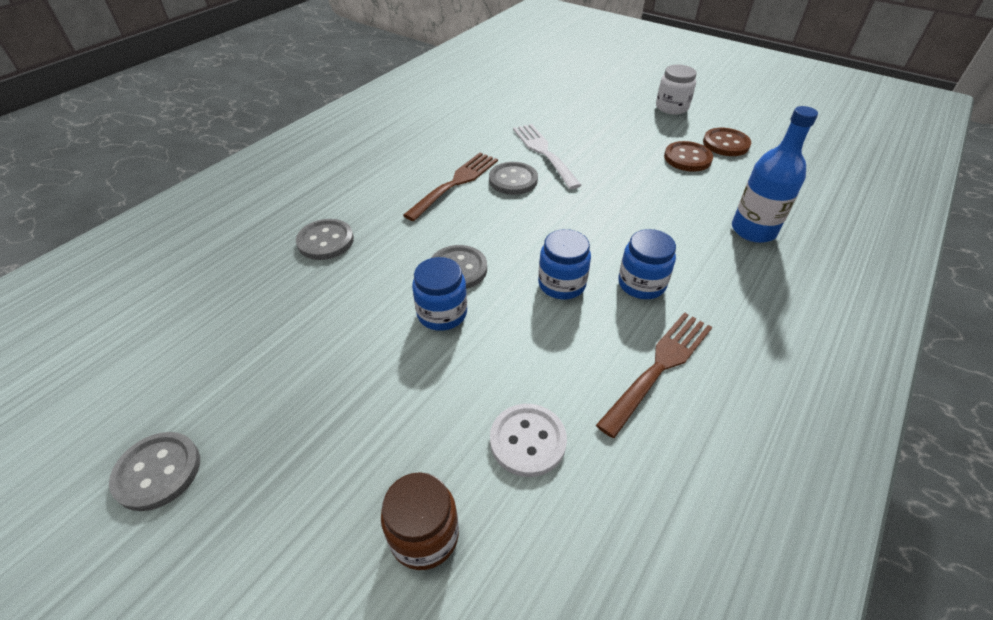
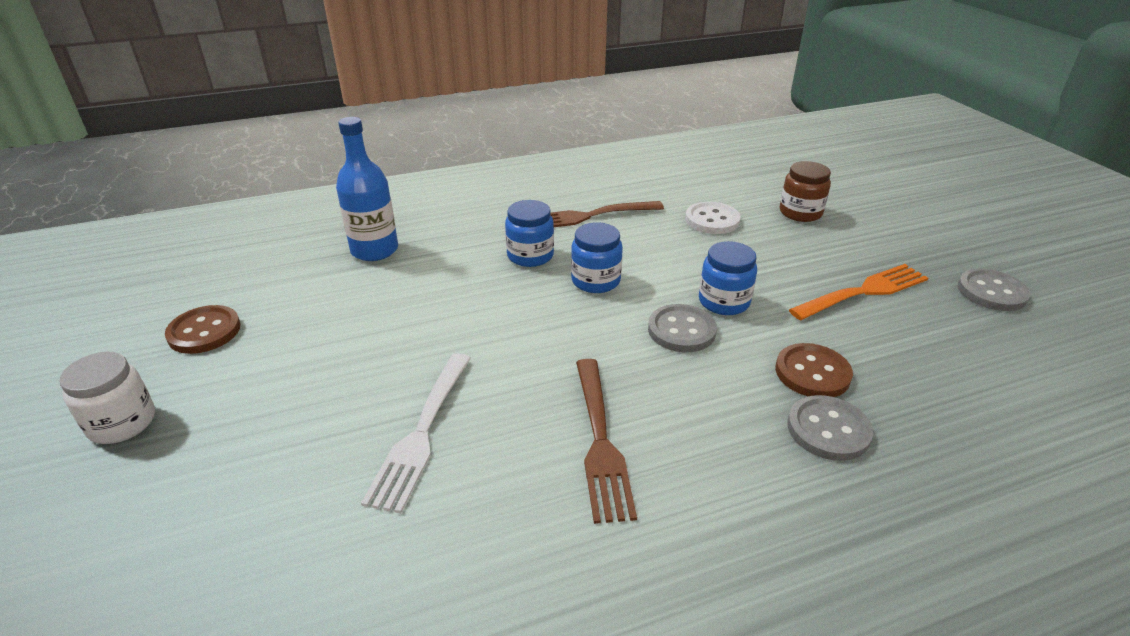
camera: 145 degrees left, 10 degrees down
brown fork [403,153,498,221] -> brown fork turned 75 degrees counterclockwise [576,359,637,524]
grey button [489,162,538,195] -> none
brown button [664,141,713,172] -> brown button moved to [775,343,853,397]
none -> orange fork [789,264,928,320]

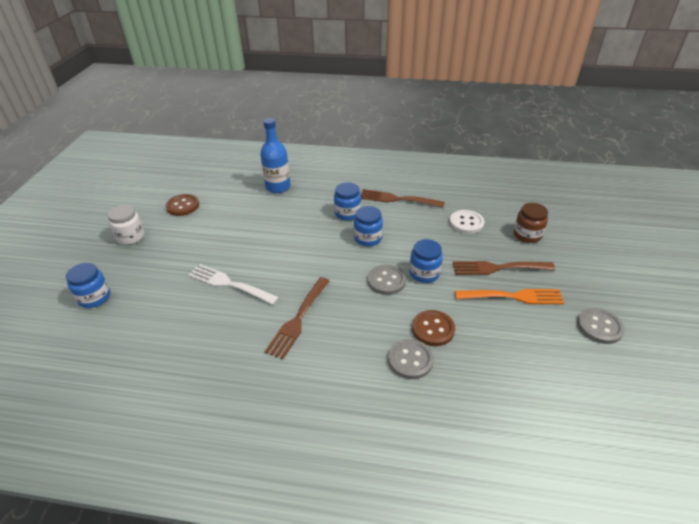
camera: 30 degrees right, 5 degrees up
white fork [361,353,471,514] -> white fork turned 75 degrees clockwise [188,264,279,305]
none -> blue jar [66,263,110,308]
none -> brown fork [453,261,555,275]

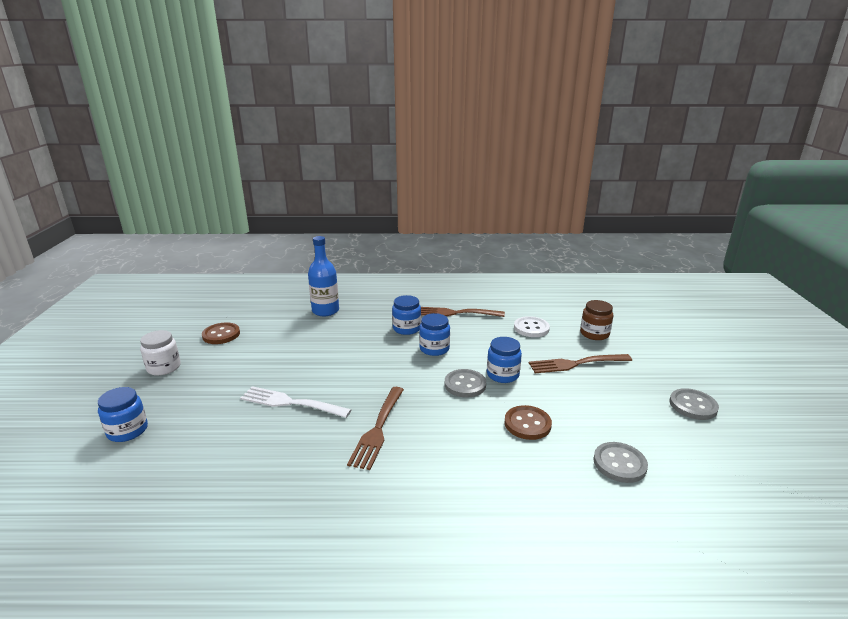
camera: 10 degrees left, 15 degrees down
grey button [388,339,434,379] -> grey button moved to [593,442,648,483]
orange fork [455,289,564,304] -> none

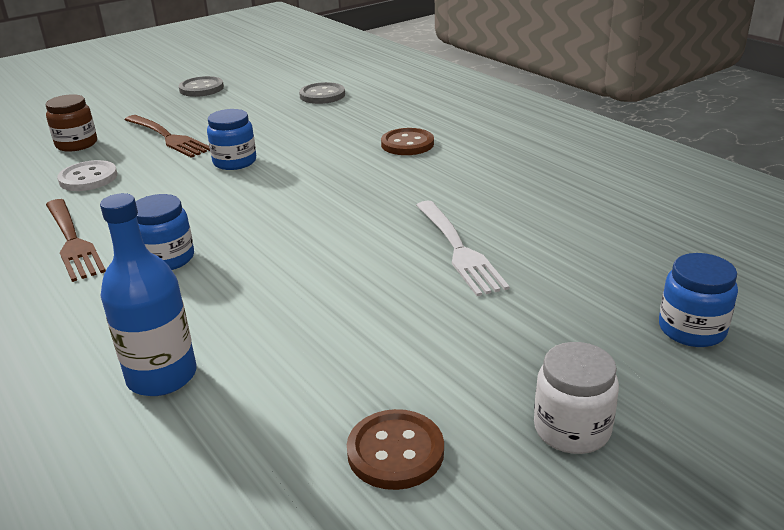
camera: 125 degrees left, 5 degrees up
brown fork [347,387,404,470] -> none
blue jar [419,313,450,356] -> none
grey button [445,369,486,397] -> none
brown button [505,405,552,440] -> brown button moved to [381,128,434,155]

